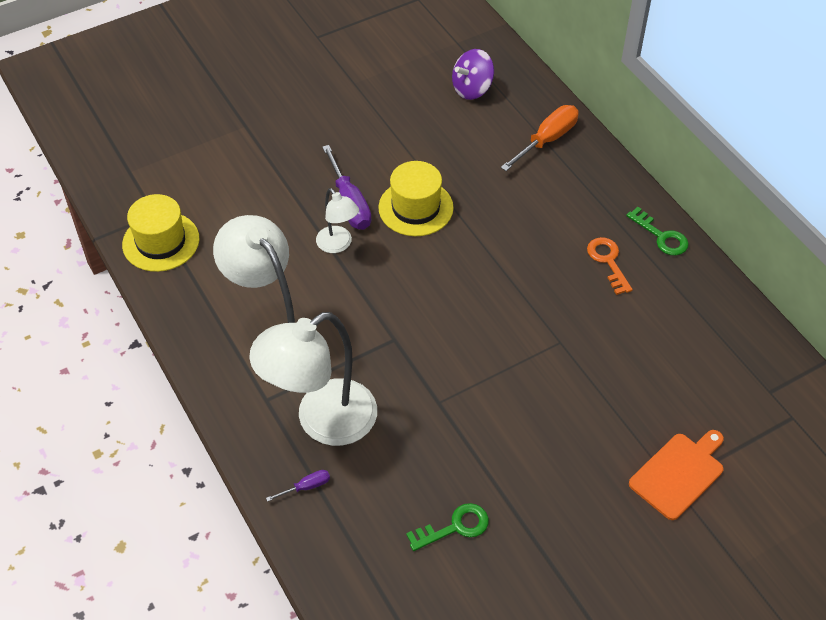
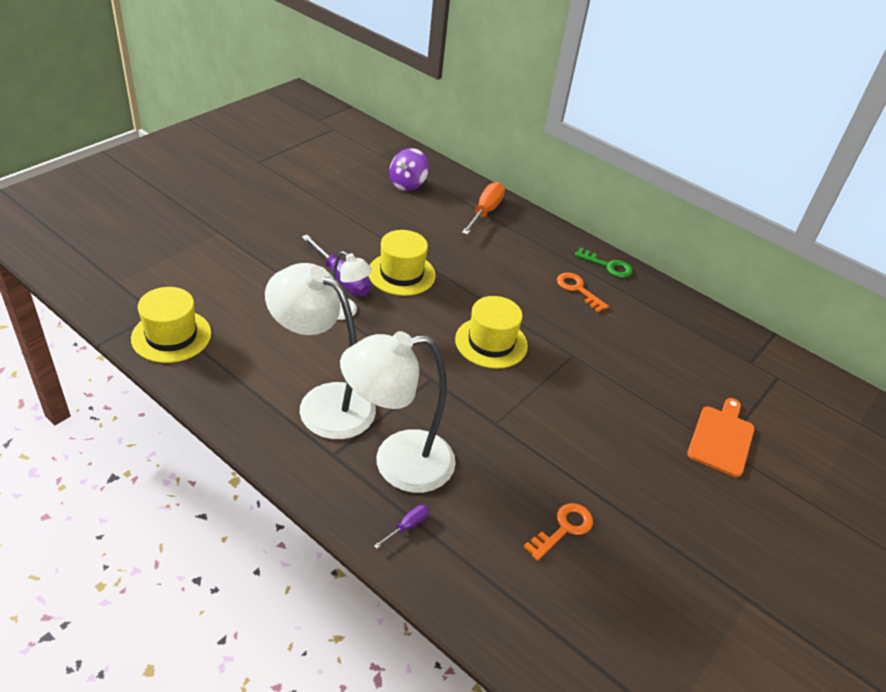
camera: 25 degrees left, 10 degrees down
white lamp [252,312,377,446] -> white lamp turned 45 degrees clockwise [340,331,456,493]
green key [406,503,489,551] -> orange key [524,503,593,561]
none -> yellow hat [455,296,528,369]

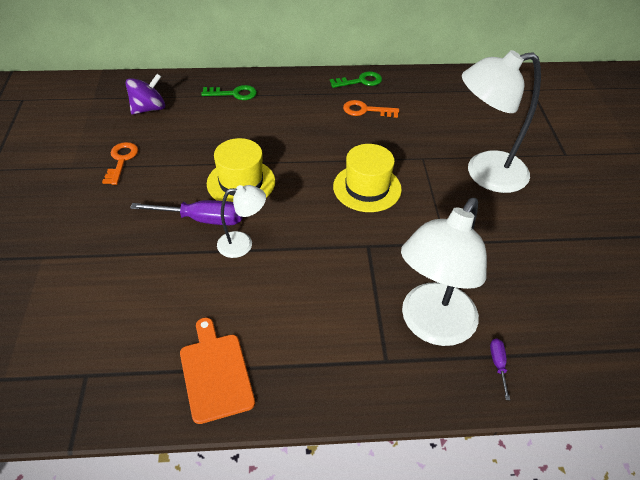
camera: 40 degrees left, 5 degrees up
yellow hat [131,287,211,363] -> none
white lamp [265,263,376,439] -> white lamp moved to [462,50,541,193]
purple spinning top [389,148,429,191] -> purple spinning top turned 120 degrees counterclockwise [126,74,165,114]
orange screwdriver [462,182,505,235] -> green key [201,85,257,100]
orange key [524,503,593,561] -> orange key moved to [102,142,138,185]
orange cutting board [687,398,755,477] -> orange cutting board moved to [180,318,255,424]

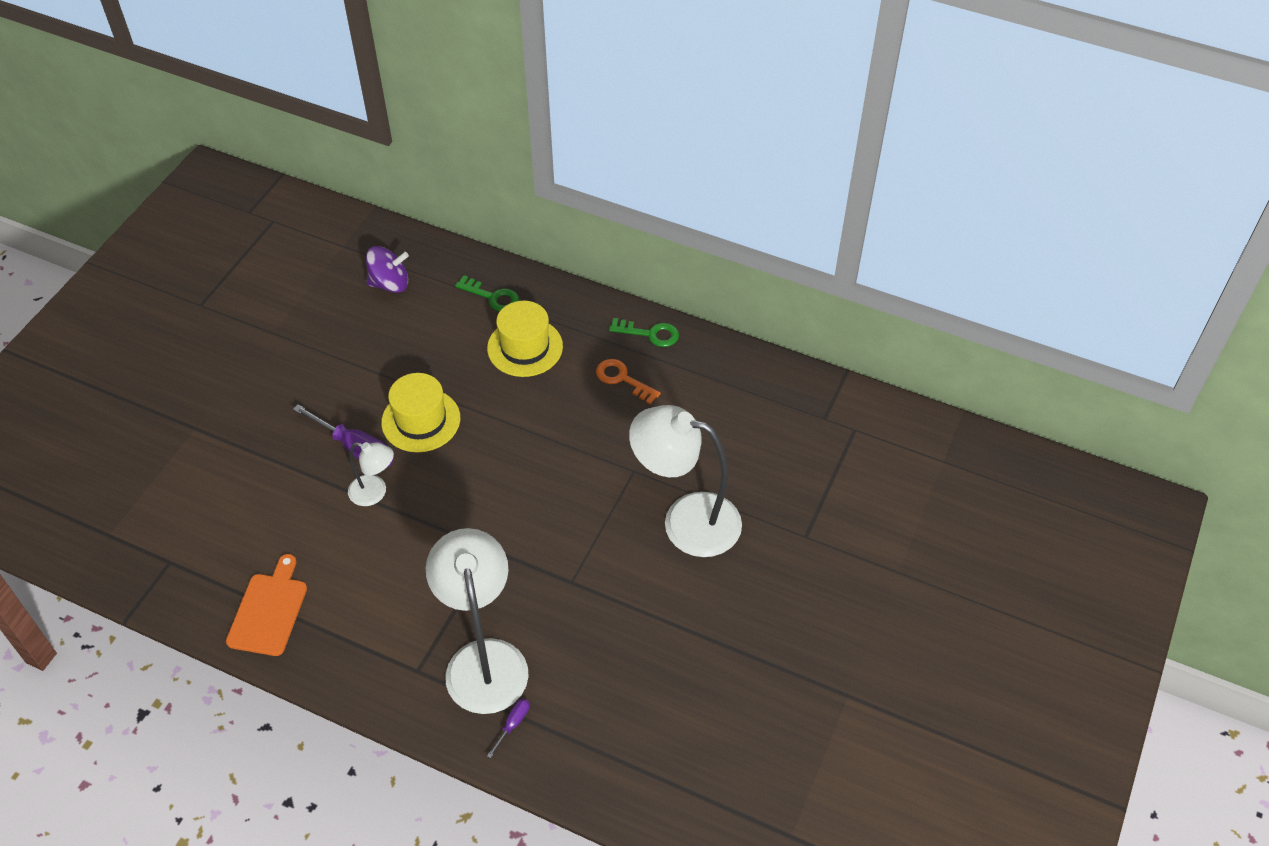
camera: 30 degrees right, 5 degrees up
orange key [102,142,138,185] -> none
yellow hat [333,144,402,212] -> yellow hat moved to [487,301,563,377]
white lamp [401,198,487,346] -> white lamp turned 105 degrees clockwise [426,528,529,714]

